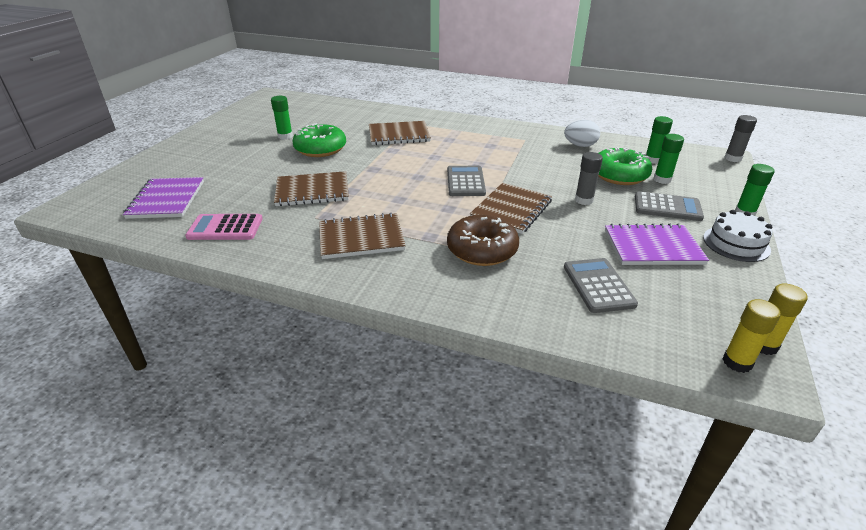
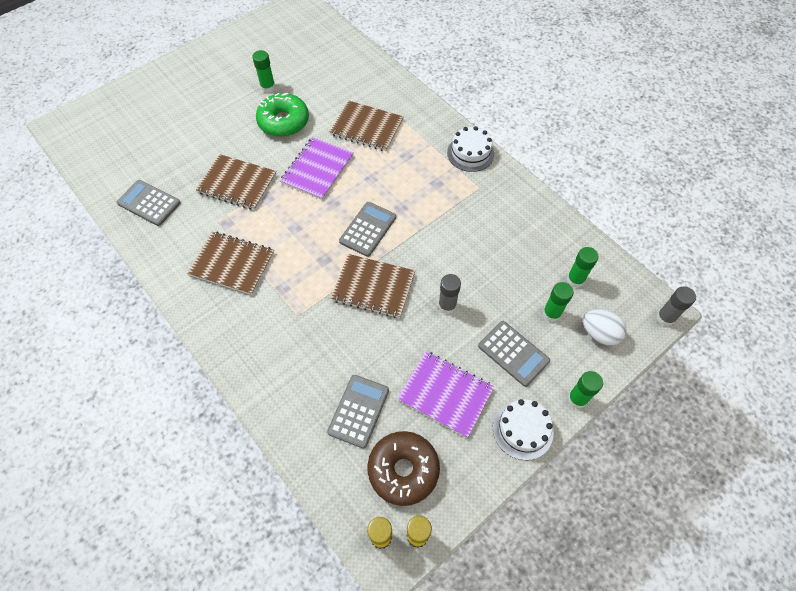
camera: 30 degrees right, 25 degrees up
purple notebook [123,177,204,219] -> purple notebook moved to [280,137,353,200]
pink calculator [185,214,263,240] -> grey calculator [117,180,181,226]
brown donut [447,215,519,266] -> brown donut moved to [367,431,440,506]
brown notebook [470,183,552,234] -> brown notebook turned 45 degrees clockwise [331,254,415,318]
white egg [564,120,600,147] -> white egg moved to [583,310,626,346]
green donut [598,147,652,185] -> none
none -> white cake [447,126,494,172]

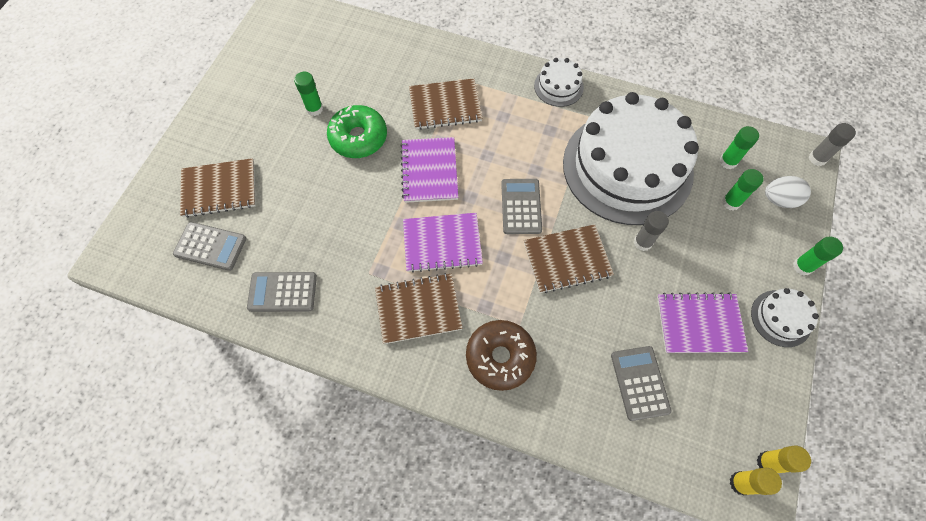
camera: 30 degrees left, 5 degrees up
brown notebook [196,154,276,210] -> brown notebook moved to [180,158,256,218]
brown donut [367,431,440,506] -> brown donut moved to [466,320,537,391]
grey calculator [478,321,550,387] -> grey calculator moved to [173,222,246,271]
none -> purple notebook [403,213,483,273]
none -> white cake [563,92,699,225]

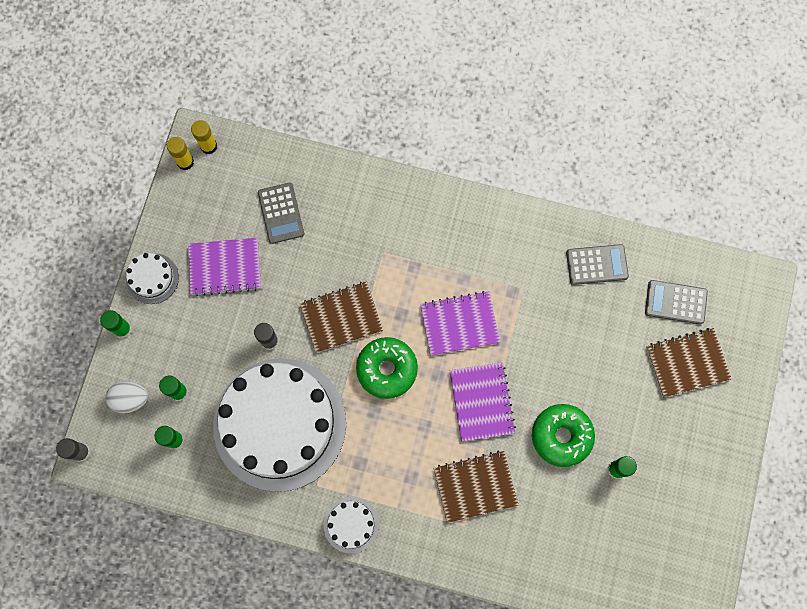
camera: 175 degrees right, 10 degrees up
brown notebook [375,273,463,344] -> none
brown donut [466,320,537,391] -> none
grey calculator [501,179,542,234] -> green donut [356,337,418,399]

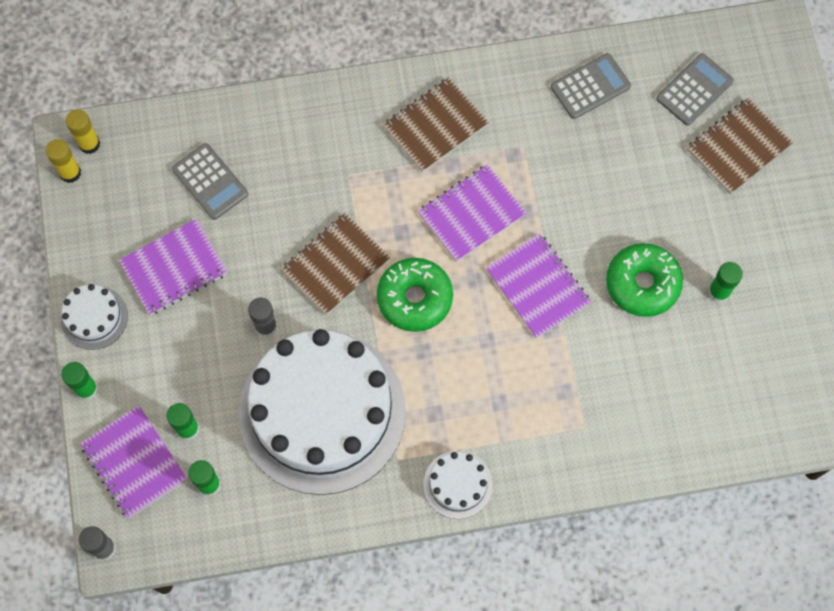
camera: 25 degrees left, 5 degrees down
white egg [106,381,148,413] -> purple notebook [80,405,187,519]
brown notebook [434,451,518,523] -> brown notebook moved to [383,77,489,173]
grey calculator [645,280,708,325] -> grey calculator turned 150 degrees clockwise [656,53,734,126]

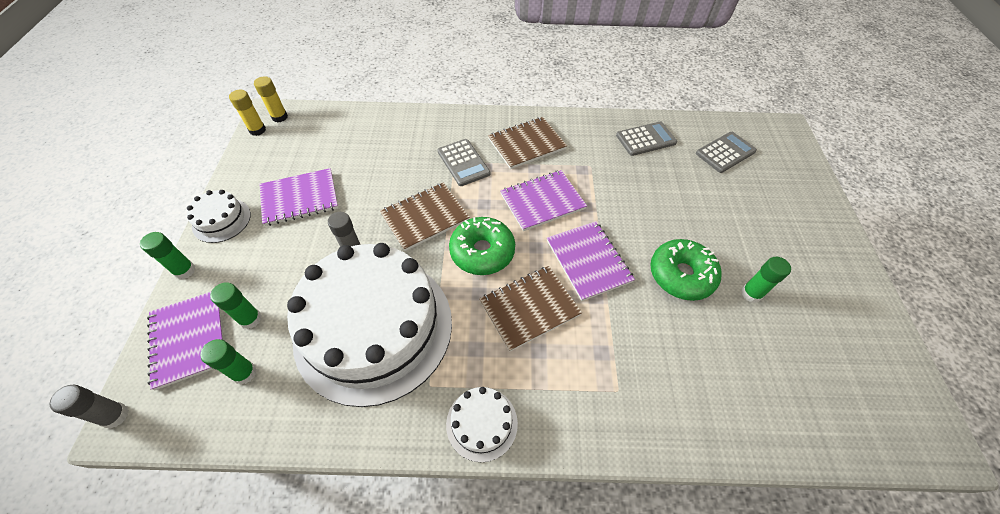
camera: 10 degrees right, 15 degrees down
grey calculator [172,143,248,220] -> grey calculator moved to [438,139,490,186]
brown notebook [686,98,793,195] -> brown notebook moved to [479,266,582,352]

